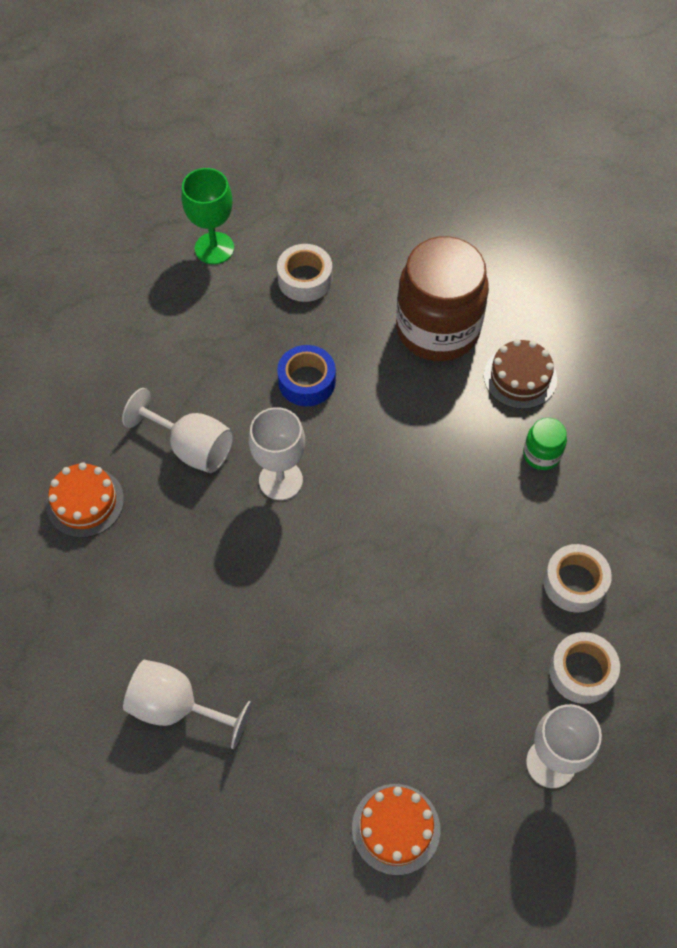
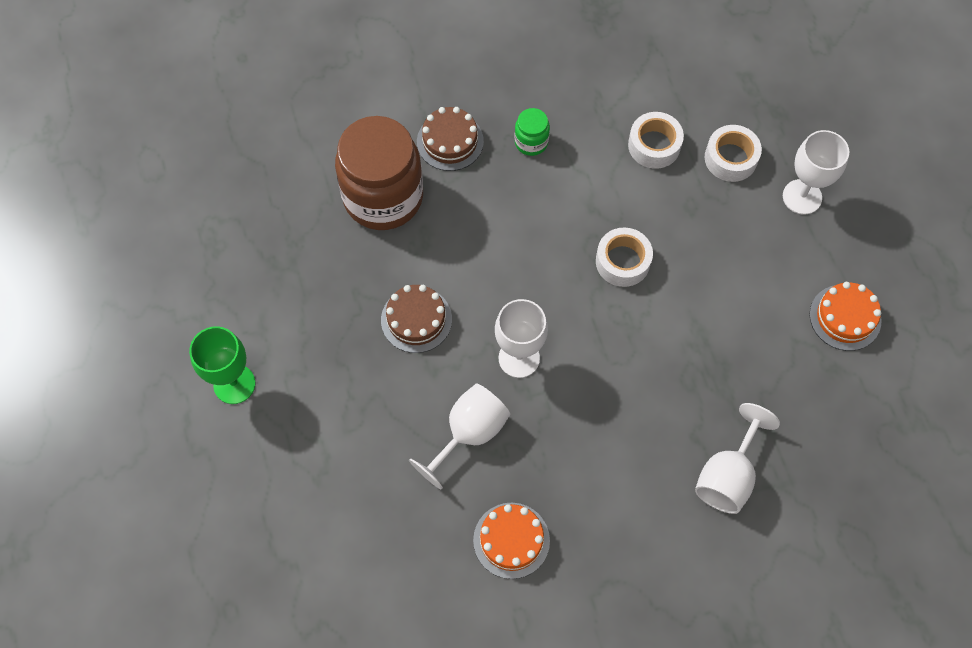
camera: 80 degrees left, 5 degrees up
white tape [277,244,332,302] -> white tape moved to [596,227,653,287]
blue tape [277,345,336,406] -> brown cake [381,285,452,353]

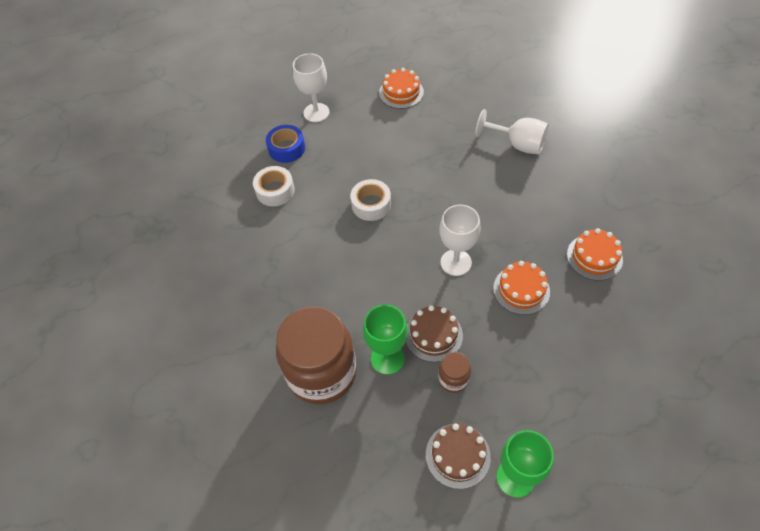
camera: 90 degrees left, 10 degrees down
white goblet [409,384,510,490] -> orange cake [493,261,550,315]
brown cake [417,107,484,171] -> brown cake moved to [426,423,491,489]
green jar [515,108,550,156] -> none
white tape [705,125,762,182] -> blue tape [266,125,305,163]
none -> green goblet [363,305,408,375]
none -> brown jar [438,352,471,393]

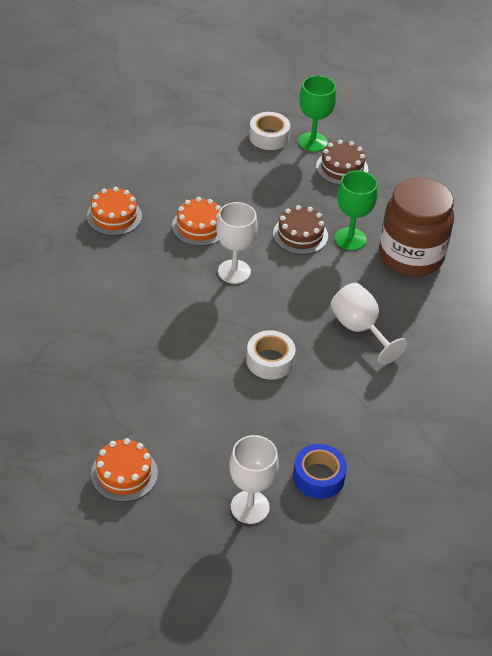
camera: 155 degrees left, 10 degrees down
white tape [253,166,295,206] -> white tape moved to [249,112,290,150]
brown jar [438,352,471,393] -> none
white goblet [476,109,549,154] -> white goblet moved to [330,283,408,365]

